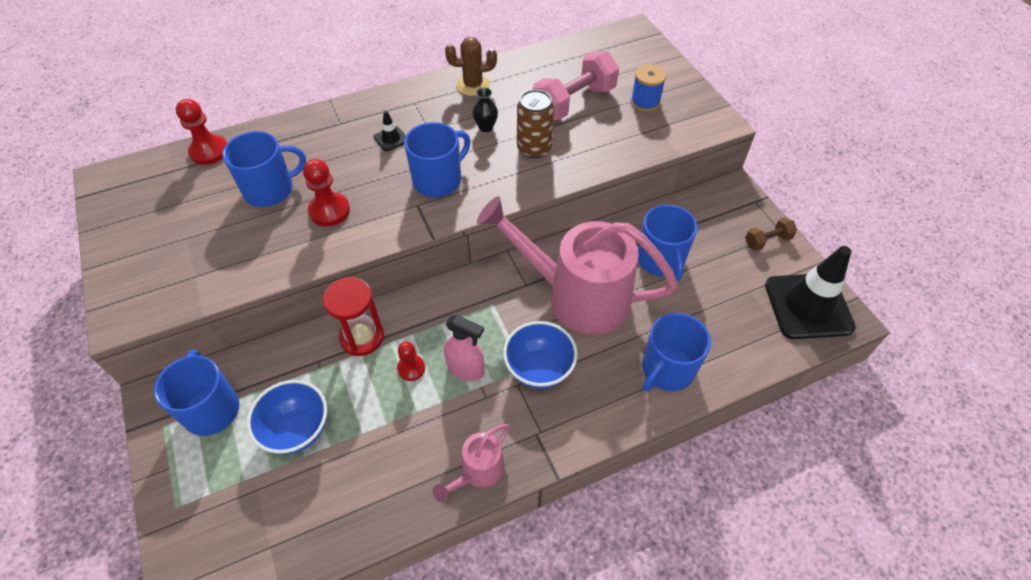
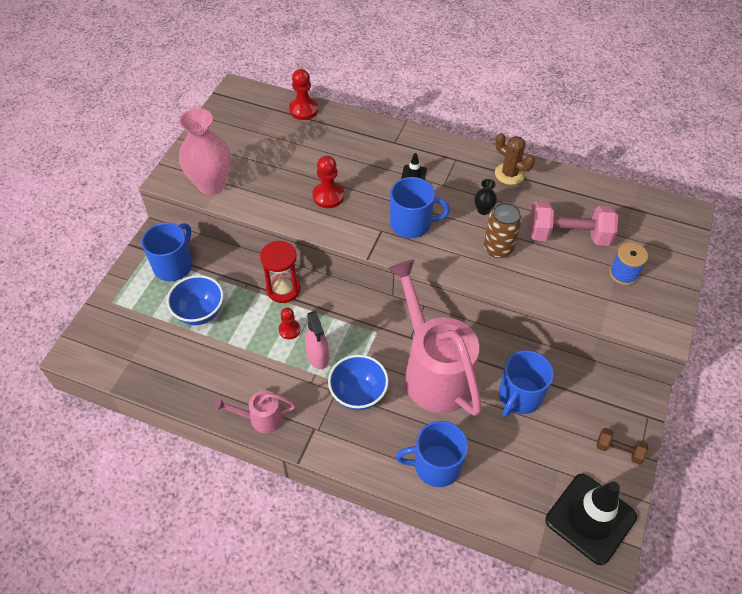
camera: 45 degrees right, 0 degrees up
blue mug [222,131,306,207] -> none
none -> pink vase [179,108,231,195]

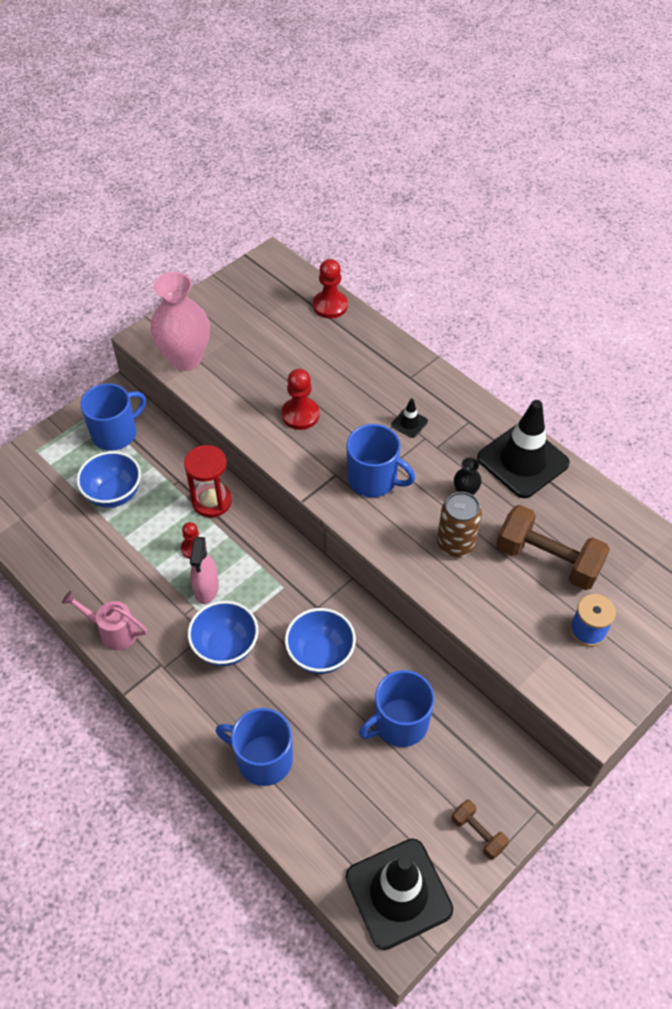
camera: 25 degrees right, 0 degrees up
pink watering can [388,259,482,416] -> blue bowl [285,608,356,674]
brown cactus [495,133,535,185] -> black traffic cone [477,400,570,498]
pink dumbbell [529,201,618,246] -> brown dumbbell [496,505,610,590]

